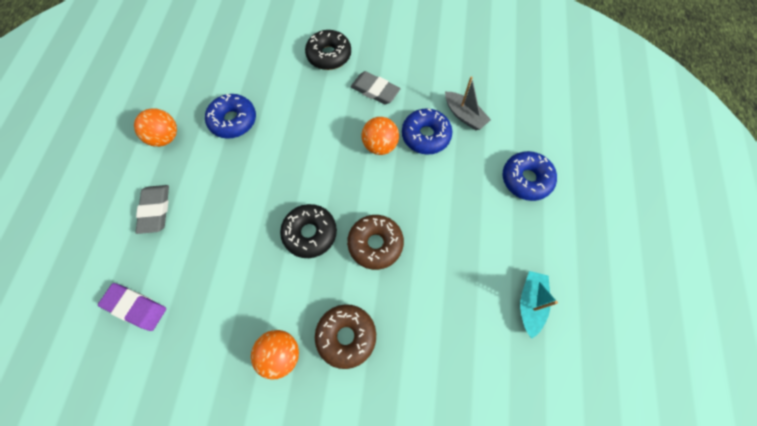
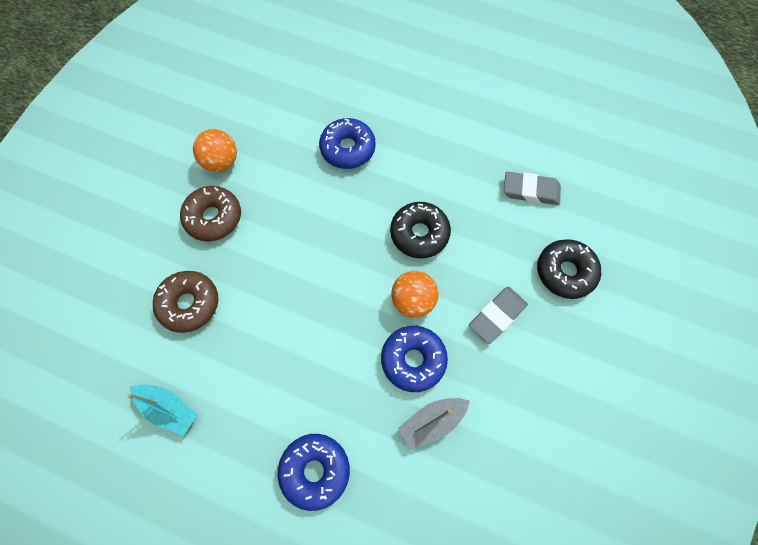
camera: 105 degrees right, 0 degrees up
purple eraser [98,283,166,331] -> none
orange ball [134,108,177,147] -> none
grey eraser [135,185,169,234] -> grey eraser moved to [504,172,561,205]
blue donut [205,94,256,139] -> blue donut moved to [319,118,376,169]
black donut [280,204,337,258] -> black donut moved to [390,202,451,258]
brown donut [347,215,404,270] -> brown donut moved to [153,271,218,333]

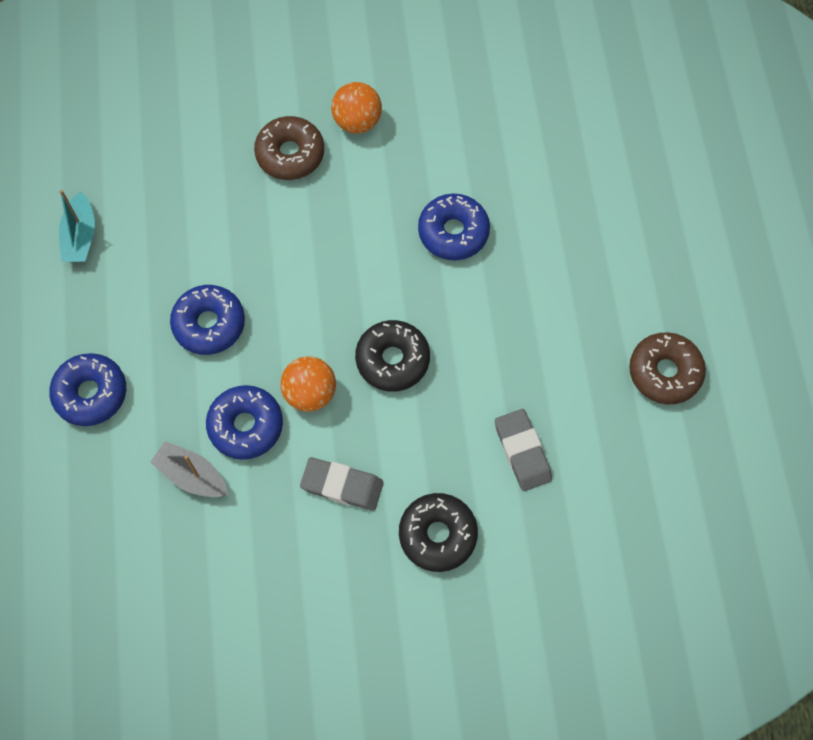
camera: 60 degrees right, 0 degrees up
brown donut [153,271,218,333] -> brown donut moved to [629,332,706,404]
none -> blue donut [170,285,245,355]

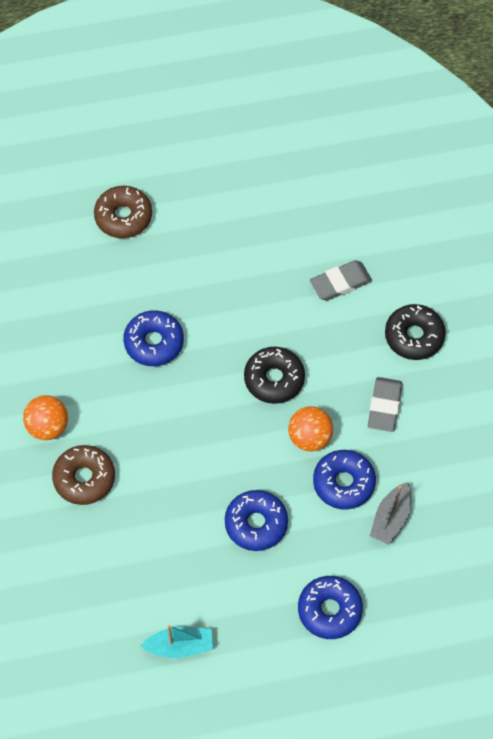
camera: 95 degrees left, 5 degrees down
brown donut [629,332,706,404] -> brown donut moved to [94,186,152,238]

